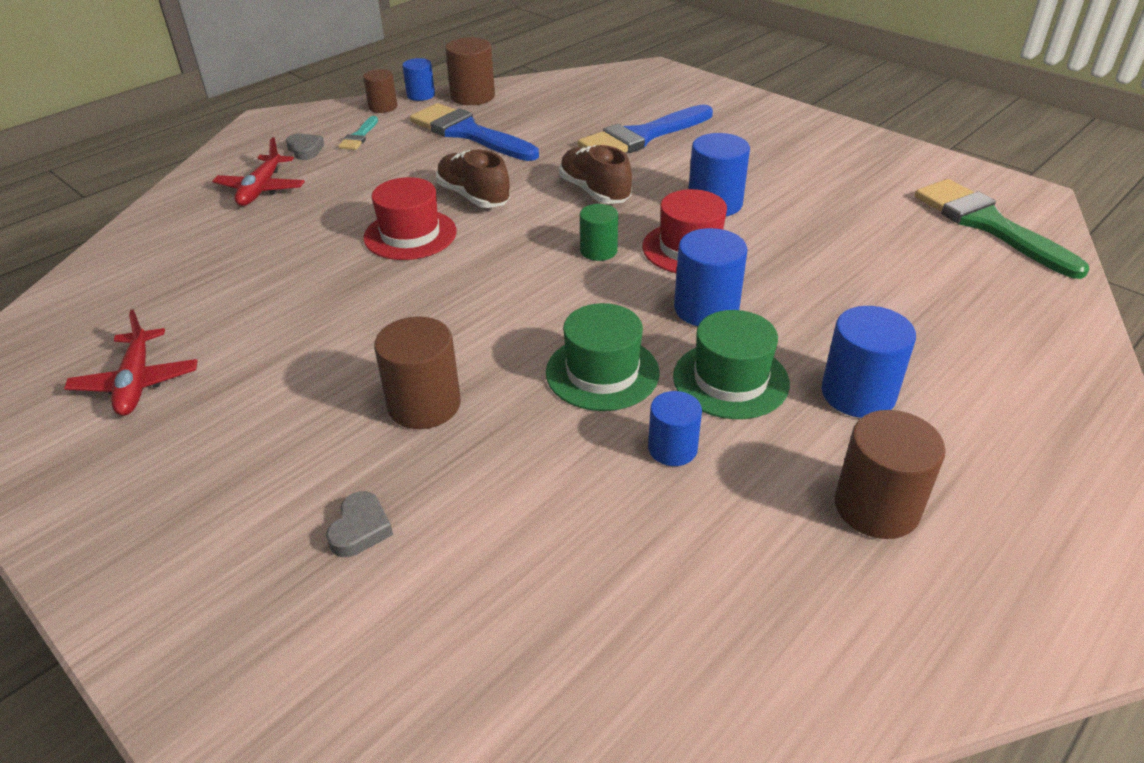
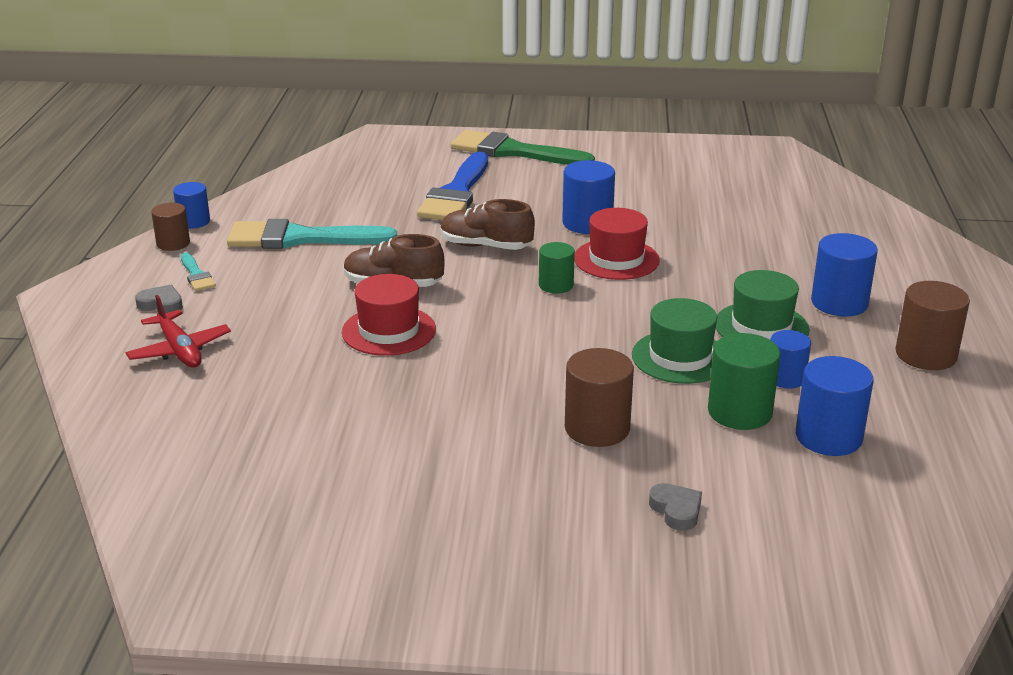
camera: 40 degrees left, 10 degrees down
red plane [64,309,198,416] -> none
blue brush [410,103,539,161] -> turquoise brush [227,219,397,249]
brown cylinder [445,37,495,105] -> none
blue cylinder [674,228,748,326] -> blue cylinder moved to [796,356,874,456]
green brush [915,179,1089,279] -> green brush moved to [451,130,595,165]
none -> green cylinder [708,333,780,430]

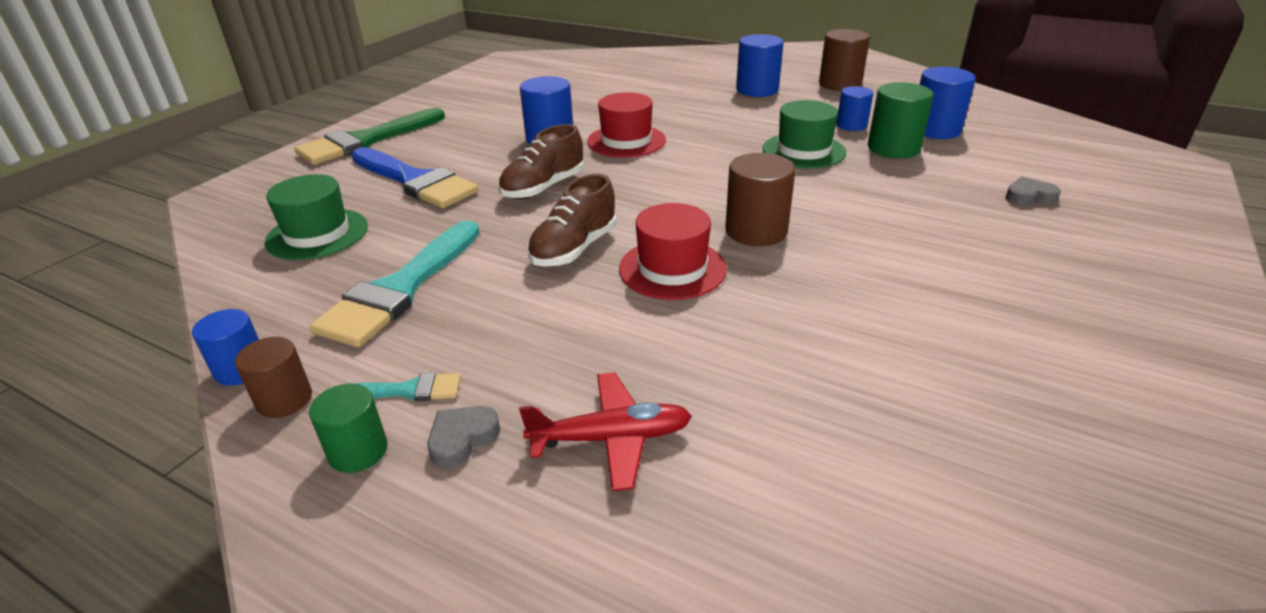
camera: 65 degrees left, 5 degrees up
green cylinder [539,242,575,293] -> green cylinder moved to [309,383,388,473]
brown cylinder [565,348,634,447] -> brown cylinder moved to [725,153,795,246]
green hat [716,270,809,340] -> green hat moved to [264,174,368,260]

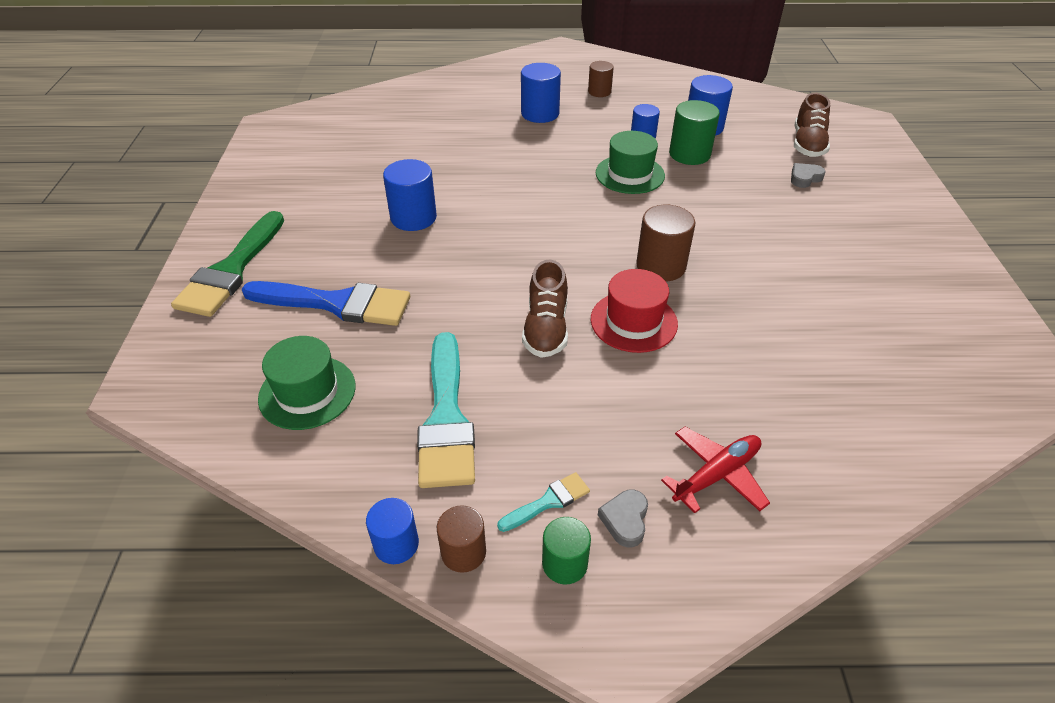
camera: 30 degrees left, 10 degrees up
brown shoe [498,124,584,199] -> brown shoe moved to [794,93,830,157]
red hat [587,92,666,158] -> none
brown cylinder [819,29,870,91] -> brown cylinder [588,61,614,97], size x0.64

